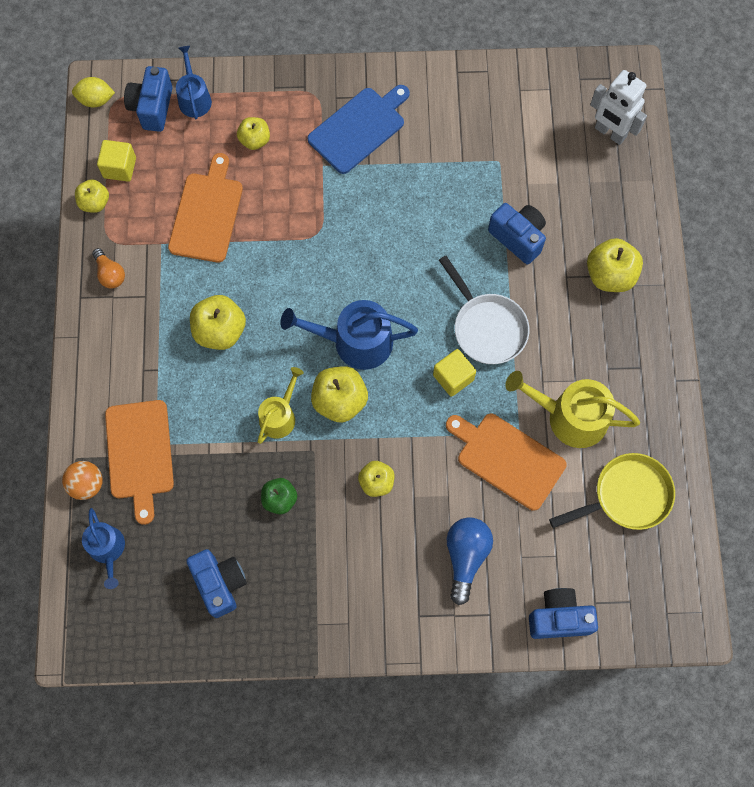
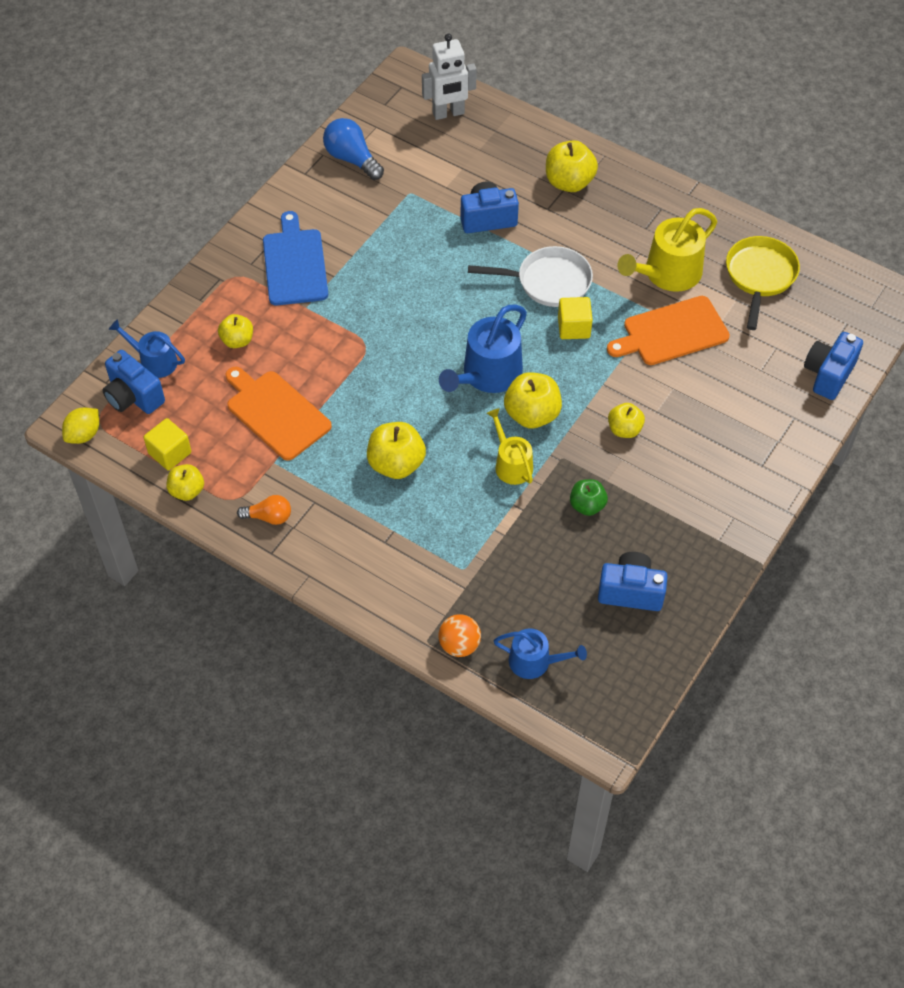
camera: 55 degrees left, 15 degrees down
orange cutting board [105,400,174,525] -> none
blue light bulb [447,517,493,605] -> blue light bulb moved to [323,118,384,180]

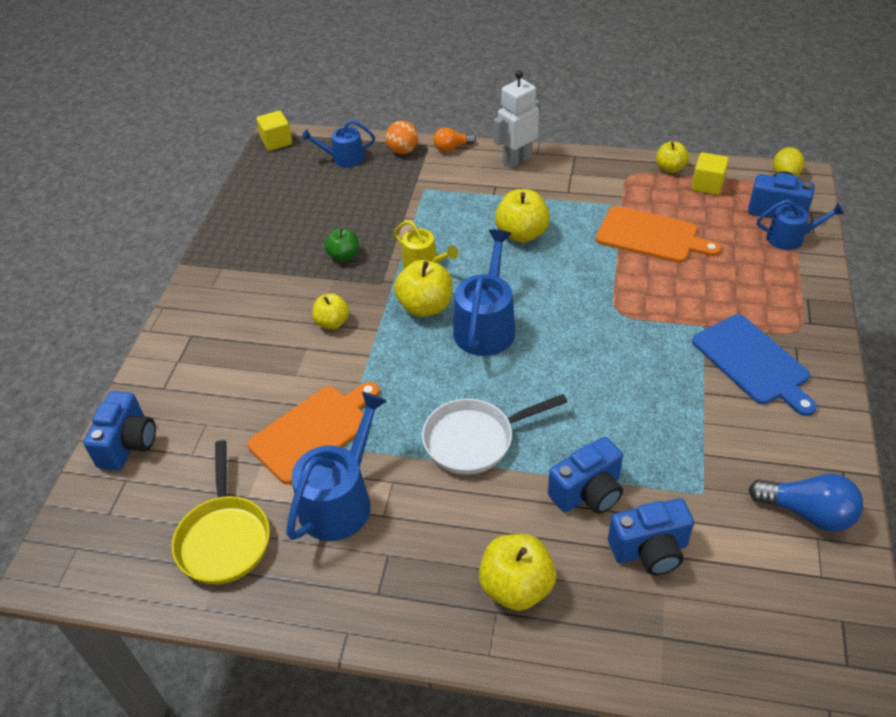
camera: 160 degrees right, 10 degrees down
yellow apple [218,314,253,348] -> none
orange light bulb [237,495,291,525] -> orange light bulb moved to [433,127,476,152]
white robot [422,34,477,120] -> white robot moved to [494,70,539,168]
yellow cube [558,297,593,339] -> yellow cube moved to [256,111,292,151]
blue camera [598,552,668,611] -> blue camera moved to [608,498,694,575]
yellow watering can [618,208,717,292] -> blue watering can [286,392,387,541]

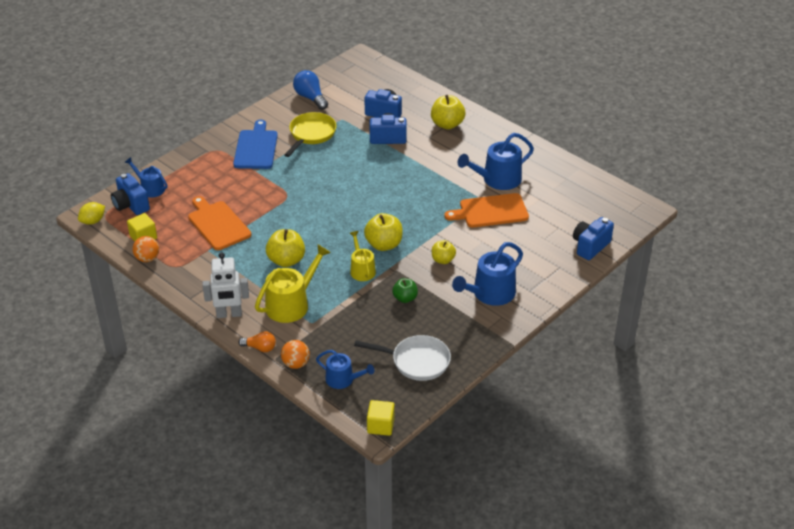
camera: 150 degrees left, 5 degrees down
yellow pan [172,440,270,584] -> yellow pan moved to [284,112,336,157]
white pan [422,394,567,474] -> white pan moved to [354,335,451,381]
blue watering can [453,229,516,356] -> blue watering can moved to [452,242,523,306]
yellow apple [656,142,689,173] -> orange ball [132,236,159,262]
none -> yellow watering can [255,245,331,323]

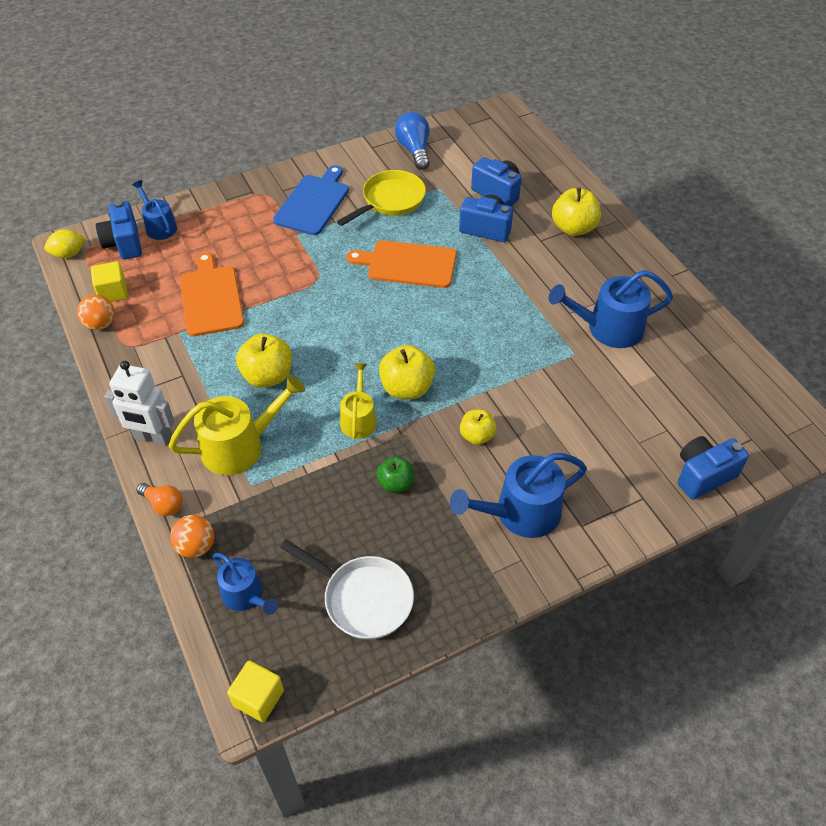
camera: 20 degrees right, 10 degrees up
orange cutting board [444,193,529,228] -> orange cutting board moved to [347,240,457,288]

